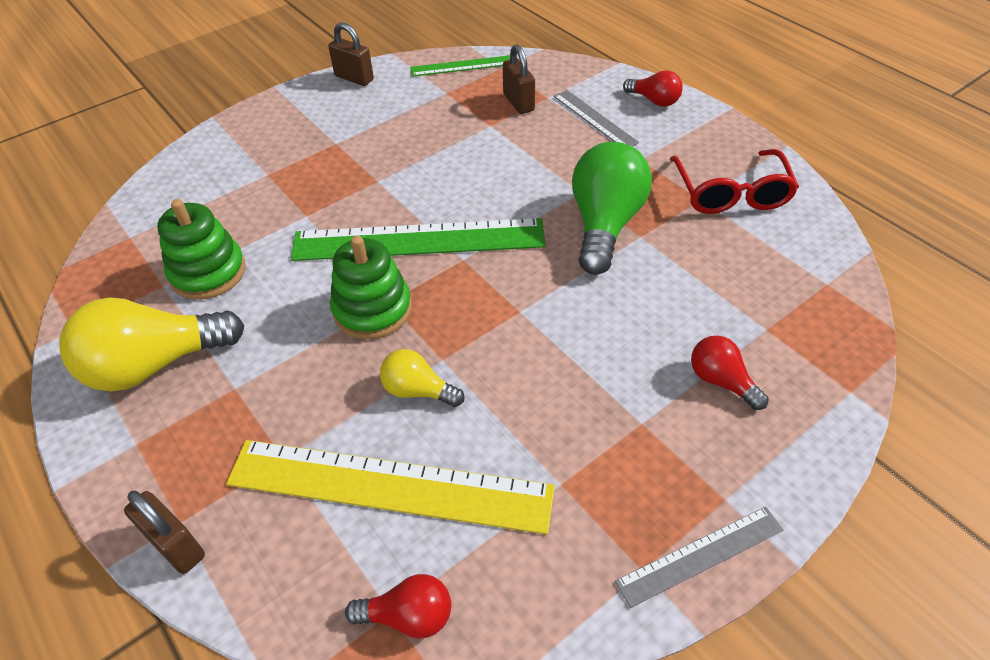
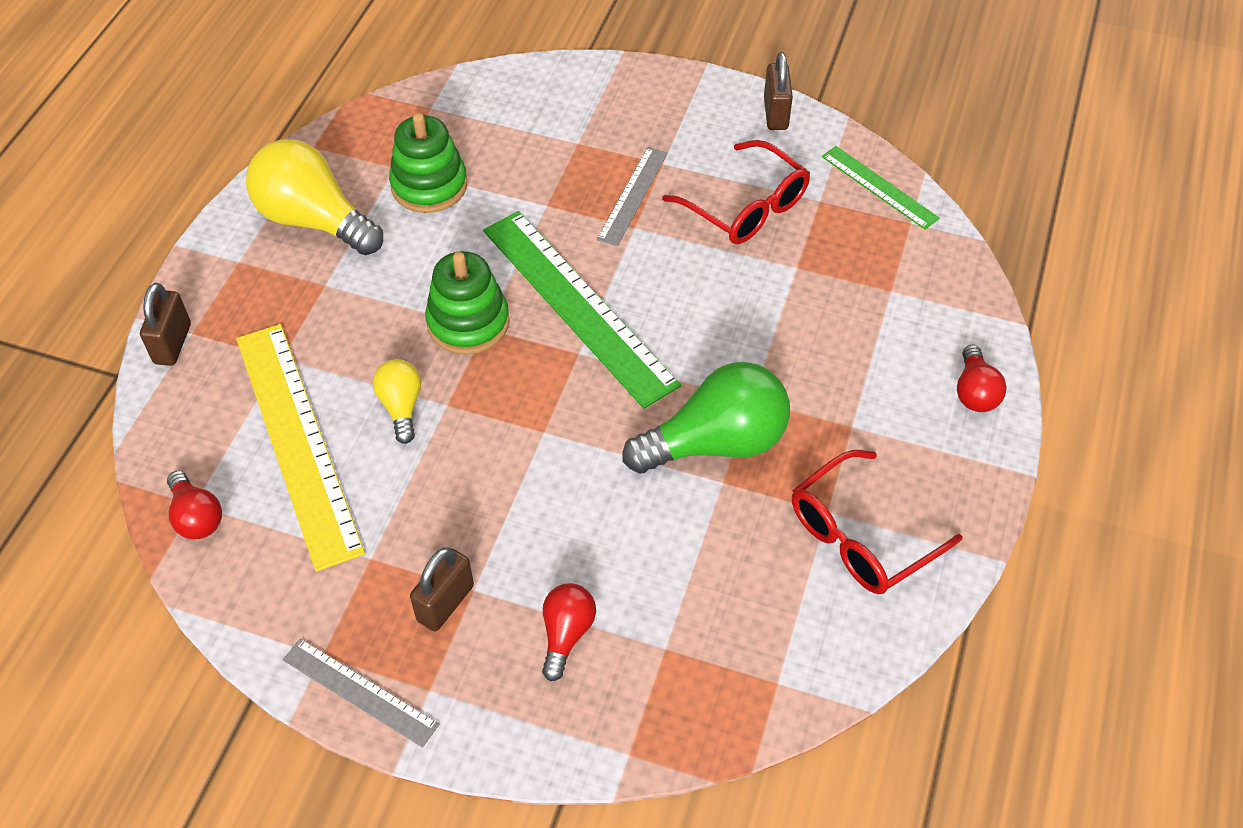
camera: 55 degrees right, 5 degrees up
brown padlock [503,45,535,114] -> brown padlock moved to [410,547,474,632]
grey ruler [553,90,639,146] -> grey ruler moved to [597,147,668,246]
none -> red glasses [662,140,810,244]

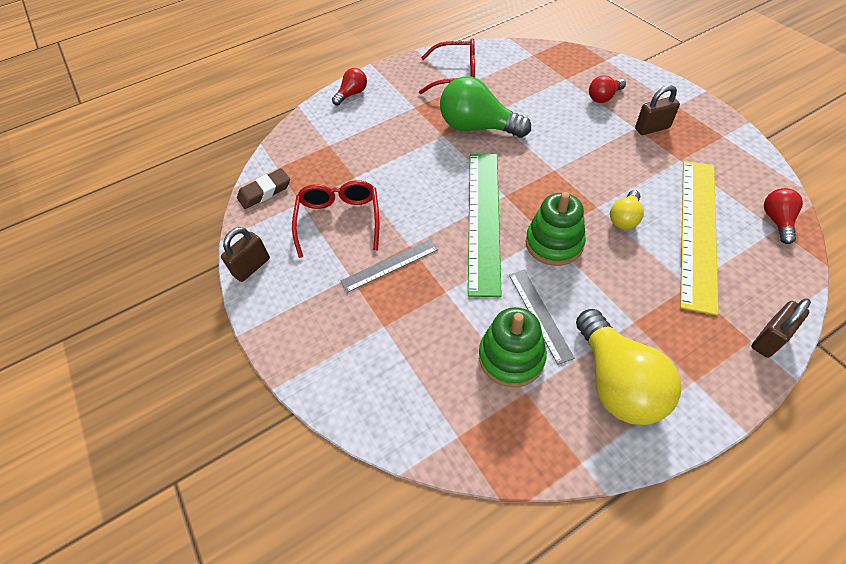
camera: 135 degrees left, 0 degrees up
grey ruler [283,638,439,748] -> grey ruler moved to [509,270,575,365]
green ruler [822,146,939,230] -> brown eraser [237,168,290,209]

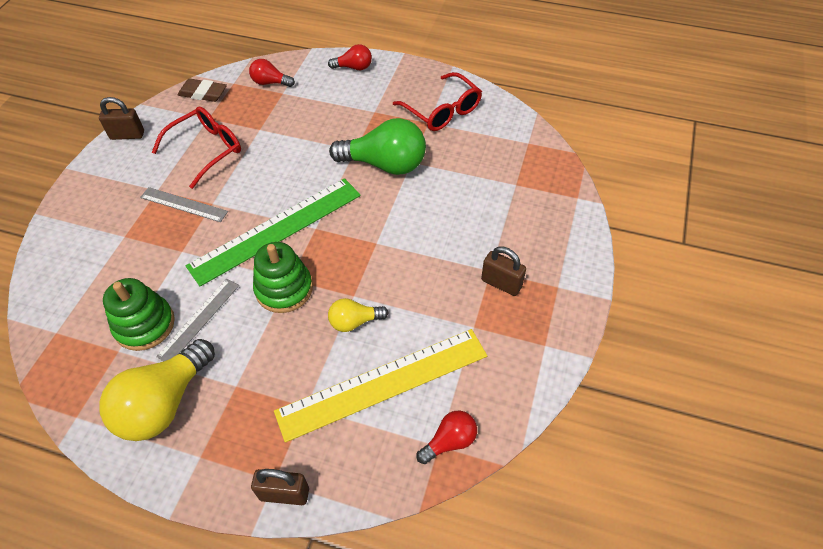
camera: 45 degrees right, 0 degrees up
green light bulb [440,76,531,138] -> green light bulb turned 120 degrees clockwise [329,118,426,175]
red light bulb [589,75,626,103] -> red light bulb moved to [249,59,295,87]

